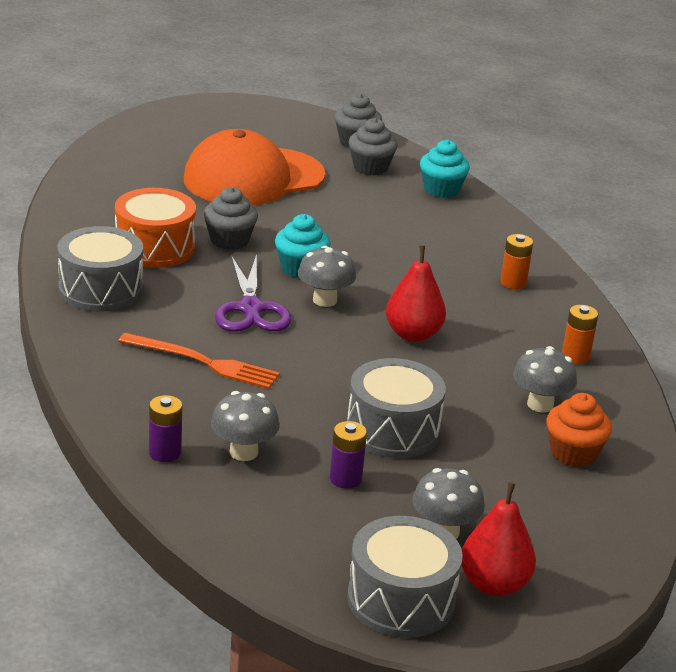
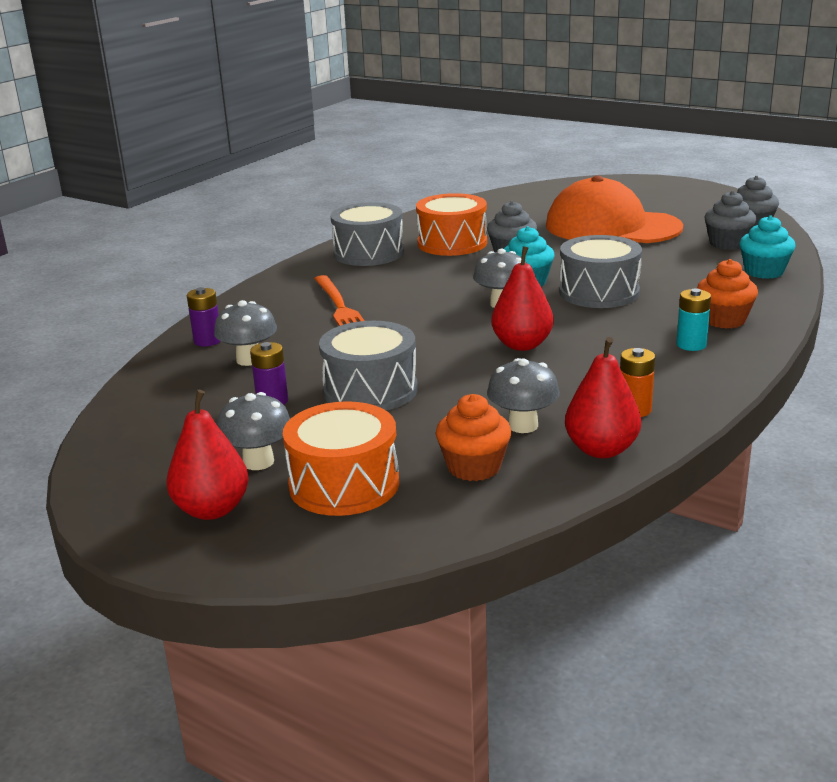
camera: 55 degrees right, 5 degrees down
purple scissors [215,254,291,332] -> none
grey drum [347,516,463,638] -> grey drum moved to [559,235,642,308]
orange battery [500,234,533,289] -> turquoise battery [676,288,711,351]
none -> orange drum [283,401,399,516]
none -> red pear [565,337,641,458]
none -> orange cupcake [697,259,758,329]

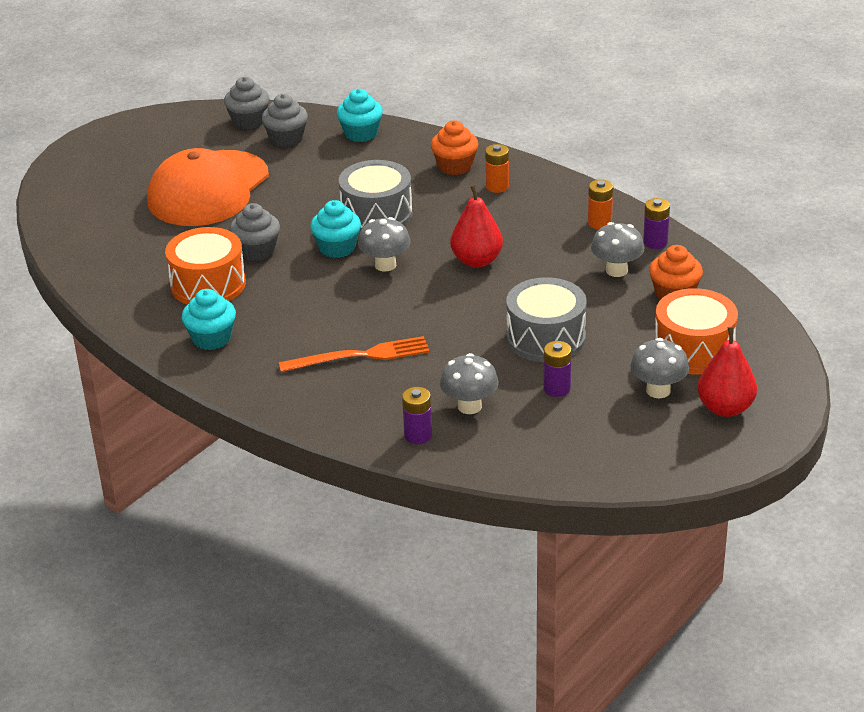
camera: 85 degrees left, 10 degrees up
grey drum [331,202,404,266] -> turquoise cupcake [182,289,236,350]
red pear [565,337,641,458] -> purple battery [643,198,670,249]
turquoise battery [676,288,711,351] -> orange battery [485,144,509,193]

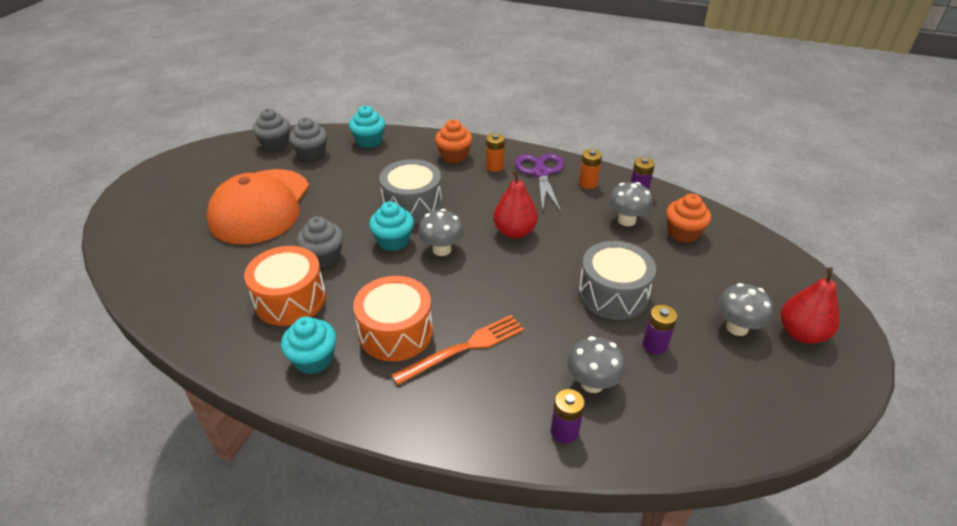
camera: 20 degrees left, 5 degrees up
orange drum [655,288,738,375] -> orange drum moved to [353,276,433,362]
none -> purple scissors [515,153,564,212]

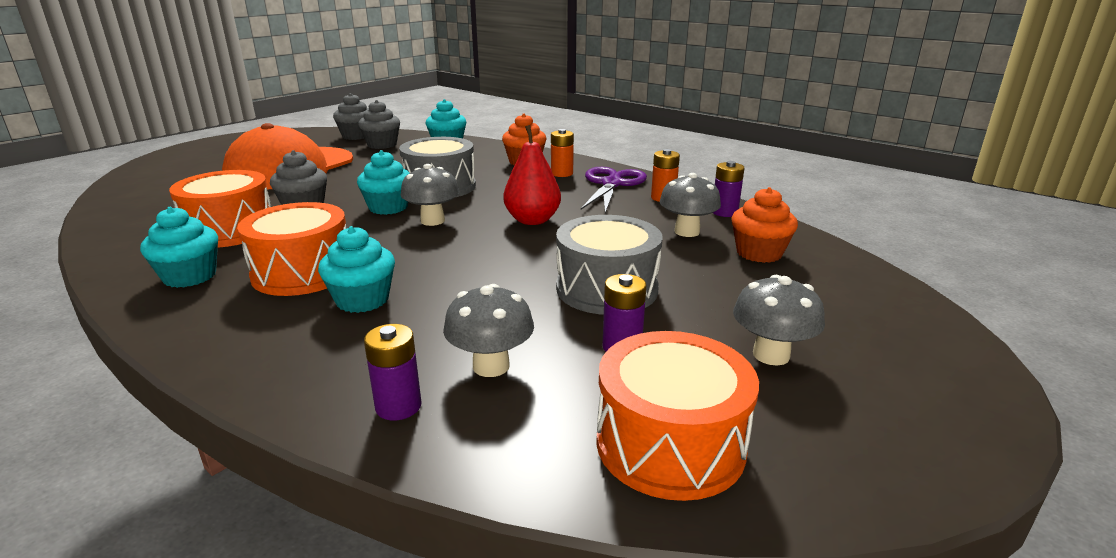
camera: 20 degrees right, 15 degrees down
orange fork [391,315,524,385] -> turquoise cupcake [318,226,395,313]
red pear [781,267,840,344] -> none
none -> orange drum [596,331,759,501]

